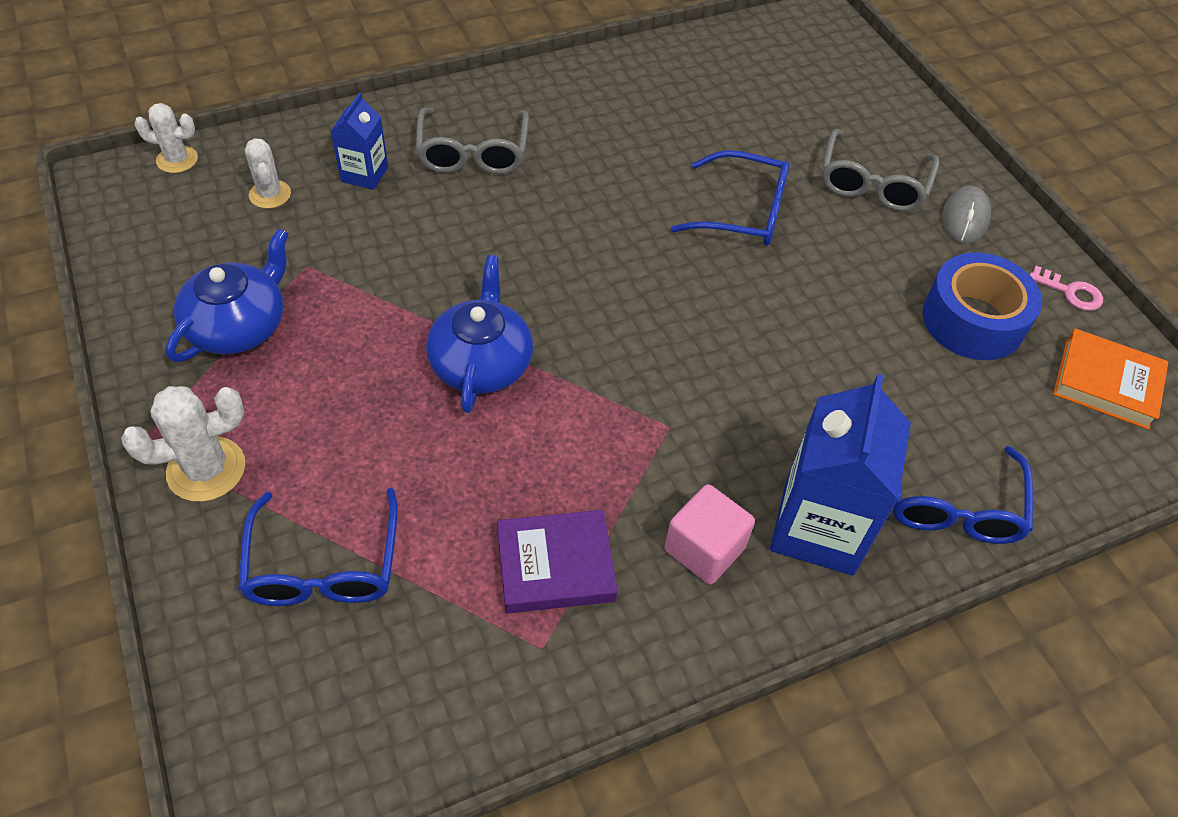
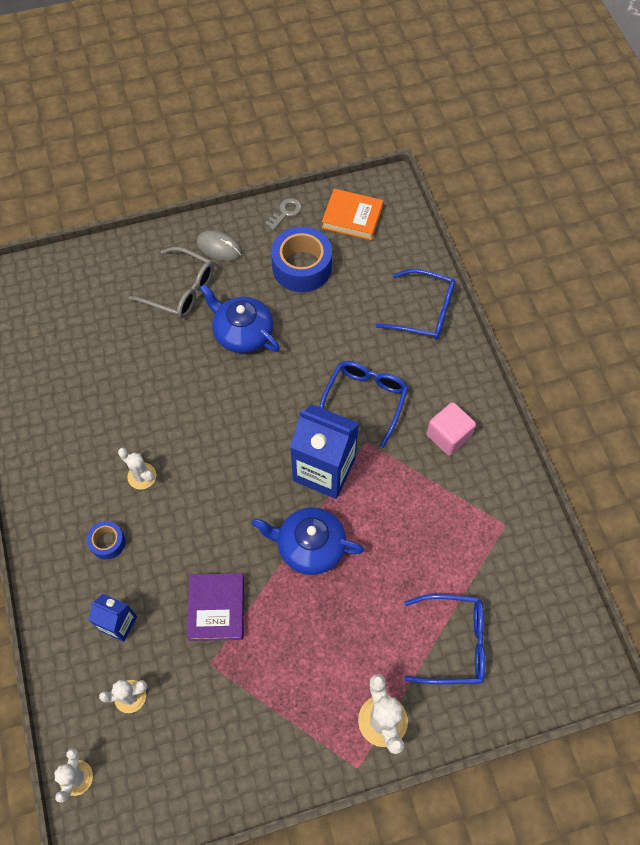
camera: 80 degrees left, 10 degrees up
blue teapot [166,228,289,362] -> blue teapot moved to [200,284,279,353]
grey glasses [416,108,529,174] -> blue tape [87,521,126,560]
purple book [497,510,617,614] -> purple book moved to [187,573,244,641]
blue glasses [671,150,789,246] -> blue glasses moved to [319,361,409,448]
blue carton [770,374,911,575] -> blue carton moved to [290,404,359,499]
pink key [1030,266,1103,311] -> grey key [265,198,302,230]
orange book [1053,328,1168,430] -> orange book turned 75 degrees clockwise [322,189,383,240]
none -> white cactus [118,448,156,489]

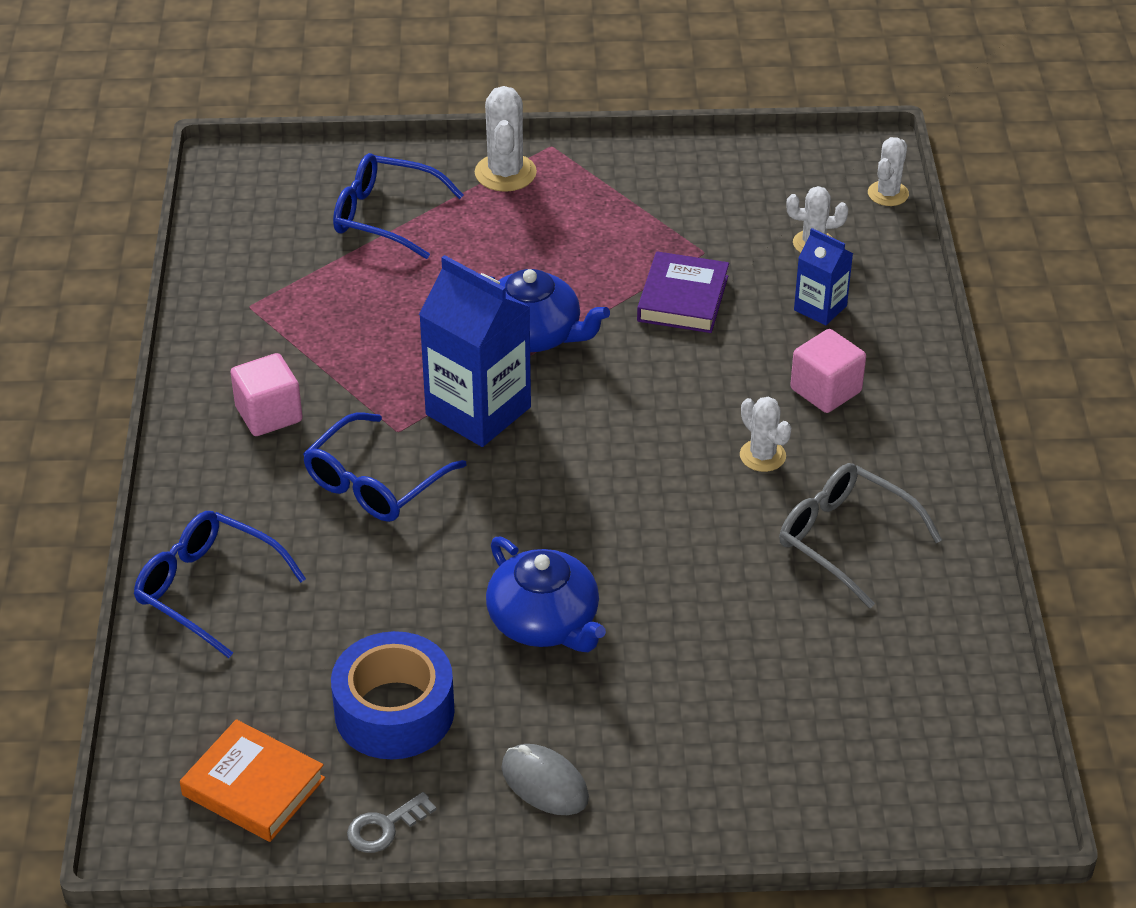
camera: 165 degrees left, 20 degrees down
blue tape [87,521,126,560] -> pink cube [790,329,866,413]
grey glasses [129,247,214,318] -> grey glasses moved to [779,463,942,608]

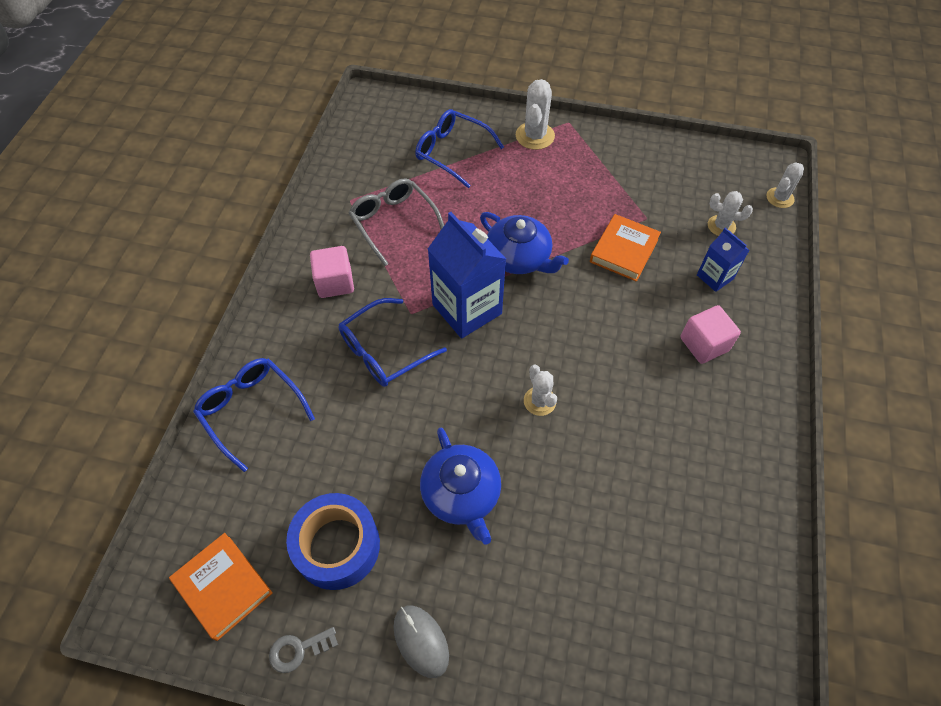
camera: 15 degrees right, 15 degrees up
purple book [637,251,729,333] -> orange book [590,214,661,281]
white cactus [740,397,791,472] -> white cactus moved to [524,365,557,416]
grey glasses [779,463,942,608] -> grey glasses moved to [349,178,444,266]

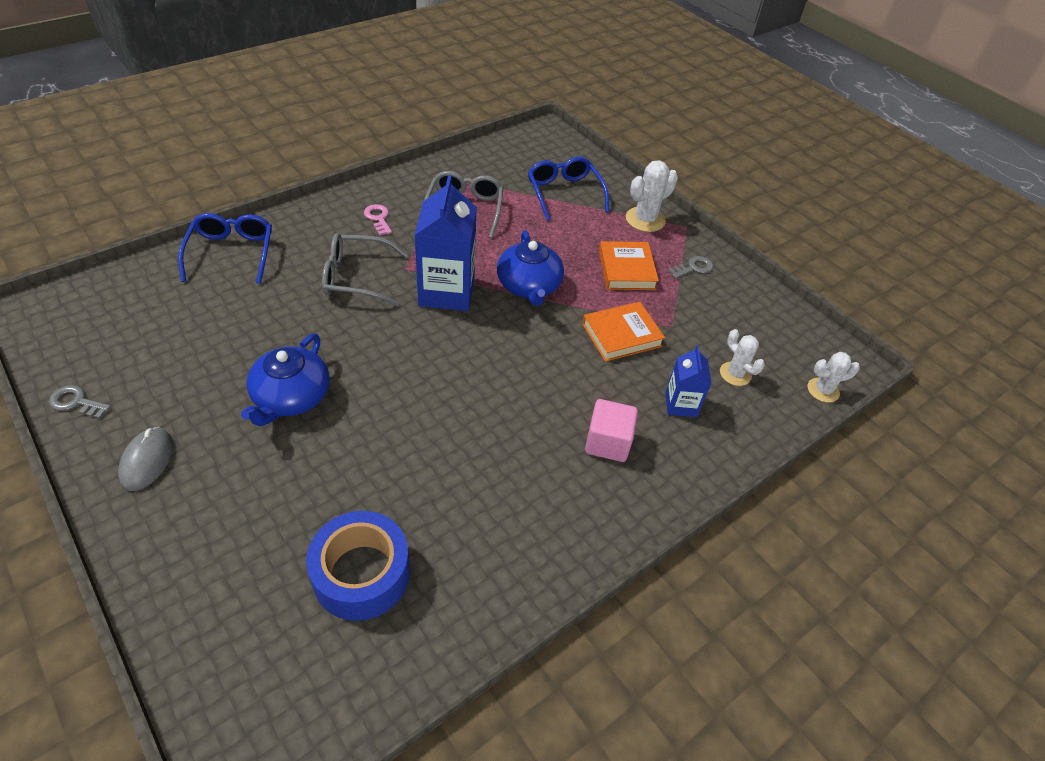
camera: 35 degrees right, 10 degrees down
orange book [169,533,273,641] -> orange book moved to [599,241,659,290]
blue tape [286,493,380,590] -> blue tape moved to [306,511,410,621]
pink cube [310,246,354,298] -> pink key [364,204,392,235]
blue glasses [339,298,447,387] -> grey glasses [322,233,408,306]
white cactus [524,365,557,416] -> none
none -> grey key [668,256,713,279]

